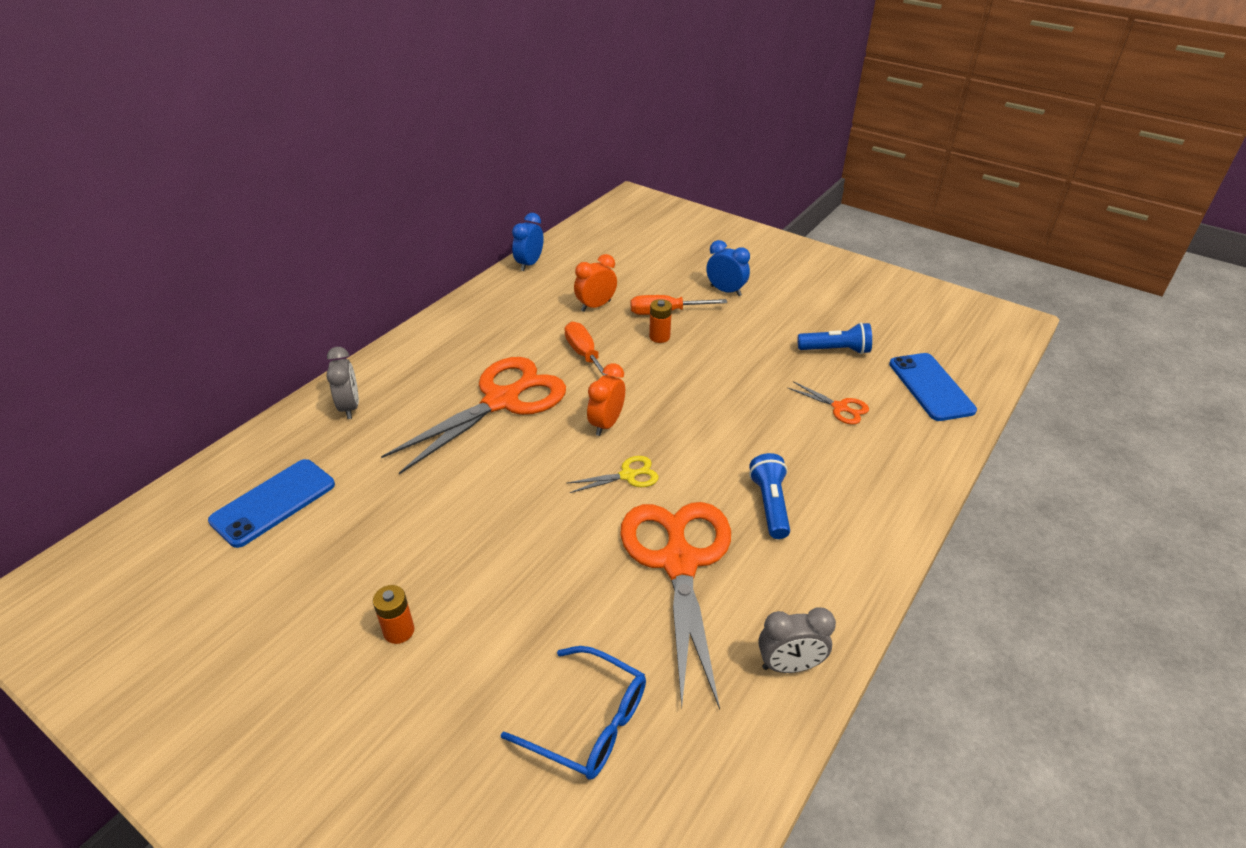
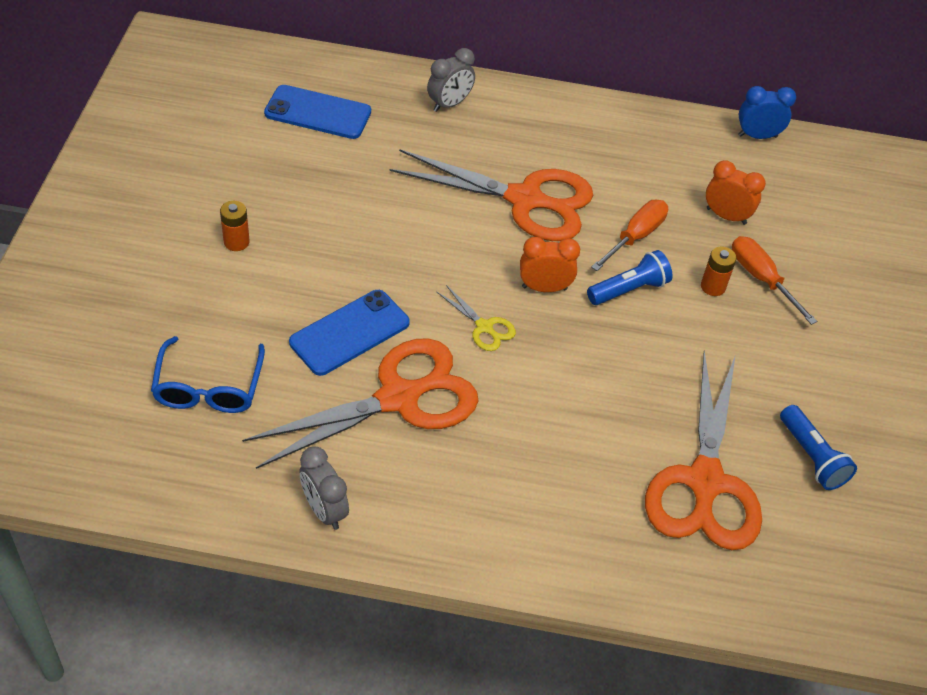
camera: 60 degrees right, 10 degrees up
blue clock [706,240,750,296] -> none
blue flashlight [749,453,790,539] -> blue flashlight moved to [587,250,673,305]
orange scissors [788,381,869,425] -> orange scissors [645,351,762,550], size x2.36
blue phone [889,353,977,421] -> blue phone moved to [289,290,410,376]

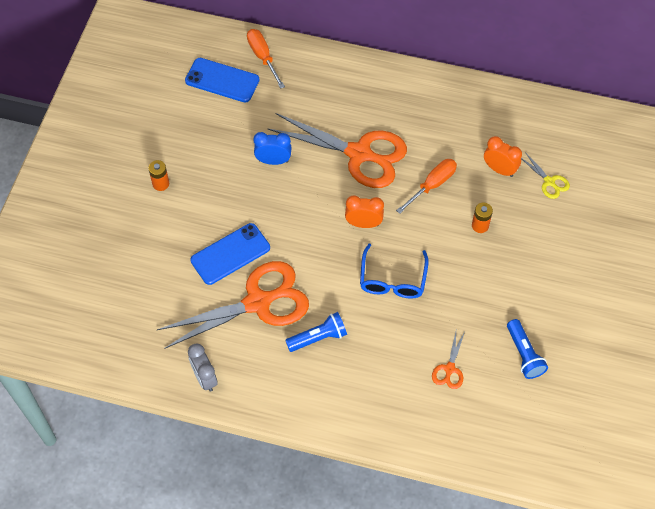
camera: 10 degrees right, 10 degrees up
blue glasses [151,336,265,413] -> blue glasses moved to [360,244,428,299]
grey clock [427,48,475,112] -> none
yellow scissors [437,285,516,351] -> yellow scissors moved to [521,152,570,199]
blue flashlight [587,250,673,305] -> blue flashlight moved to [285,312,347,352]
orange scissors [645,351,762,550] -> orange scissors [432,331,465,389], size x0.42
orange screwdriver [732,236,817,325] -> orange screwdriver moved to [247,29,285,89]
blue clock [738,86,796,139] -> blue clock moved to [253,132,292,165]

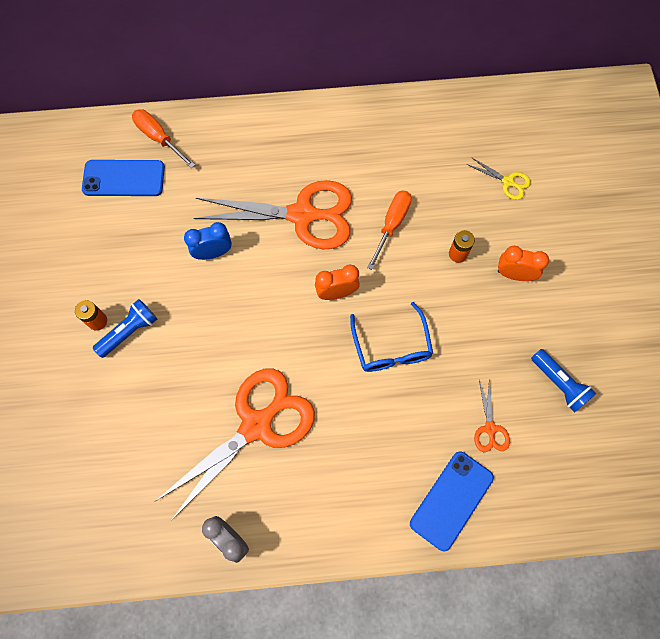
camera: 20 degrees left, 10 degrees up
blue phone [190,223,270,285] -> blue phone moved to [410,451,494,551]
blue flashlight [285,312,347,352] -> blue flashlight moved to [93,299,157,358]
orange clock [484,136,522,177] -> orange clock moved to [498,246,549,281]

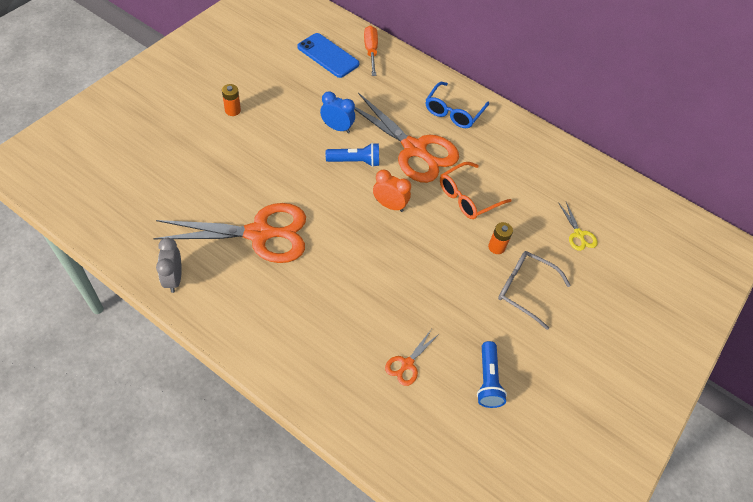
camera: 35 degrees right, 15 degrees down
blue flashlight [93,299,157,358] -> blue flashlight moved to [326,143,379,167]
blue glasses [350,302,433,372] -> blue glasses moved to [426,82,489,128]
orange screwdriver [367,191,412,270] -> orange glasses [440,162,511,219]
blue phone [410,451,494,551] -> none
orange clock [498,246,549,281] -> grey glasses [498,251,571,330]

